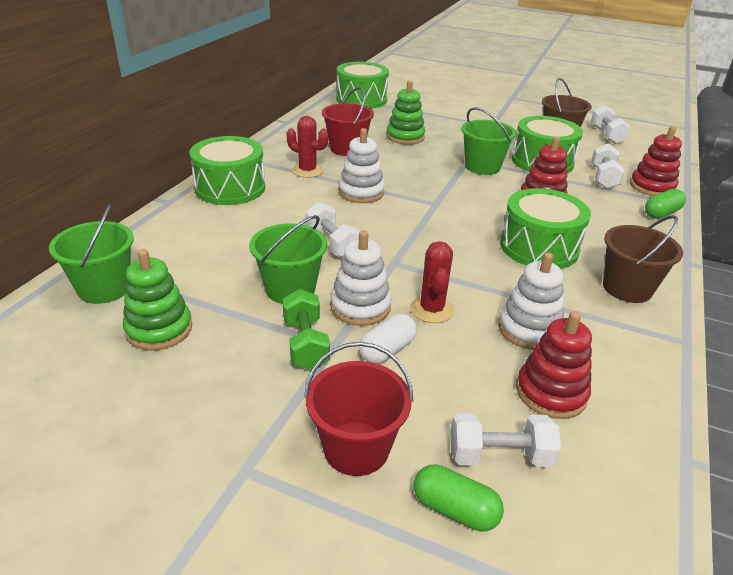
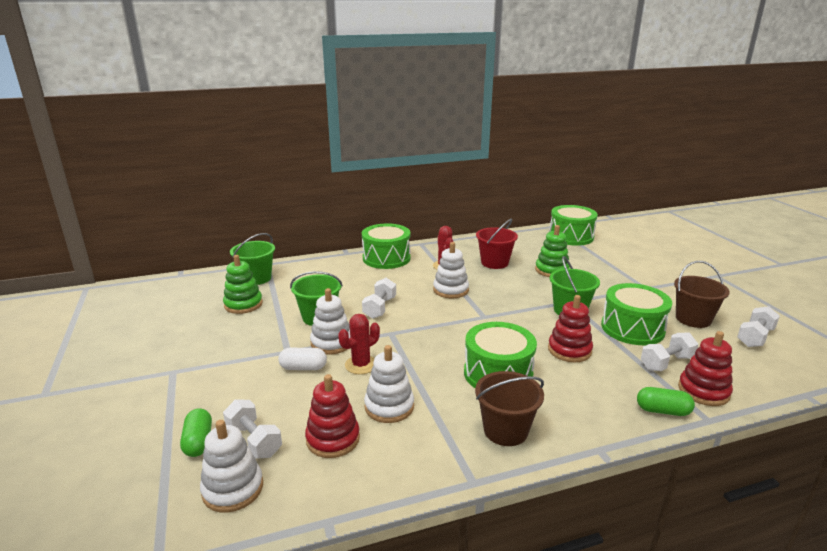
camera: 50 degrees right, 10 degrees down
green dumbbell [282,289,330,370] -> none
red bucket [304,342,413,476] -> none
none -> white stacking toy [200,420,263,513]

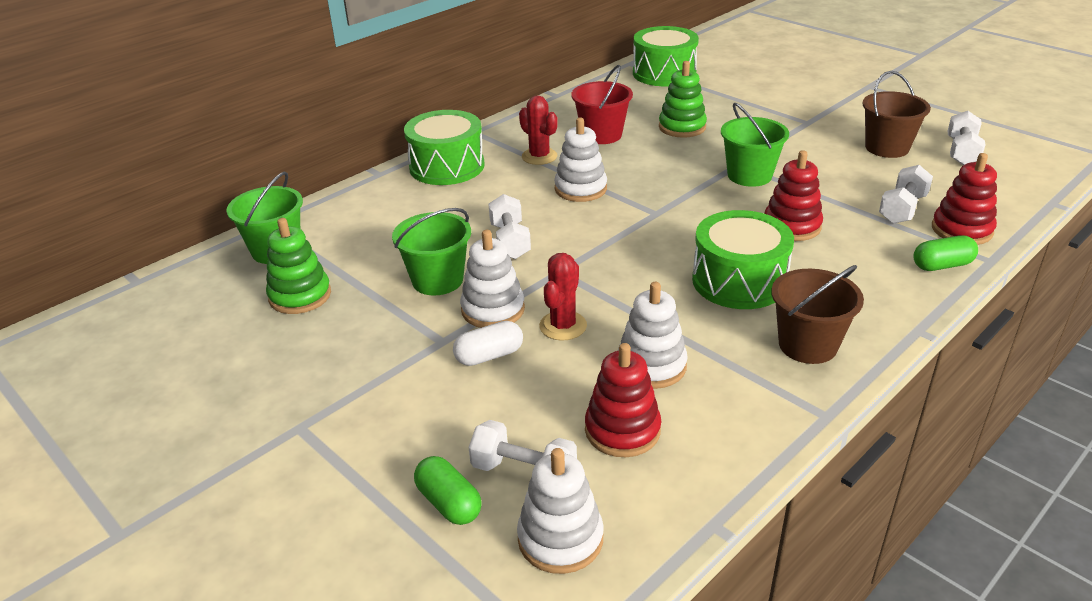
camera: 25 degrees left, 10 degrees up
green drum [601,283,672,345] -> none

